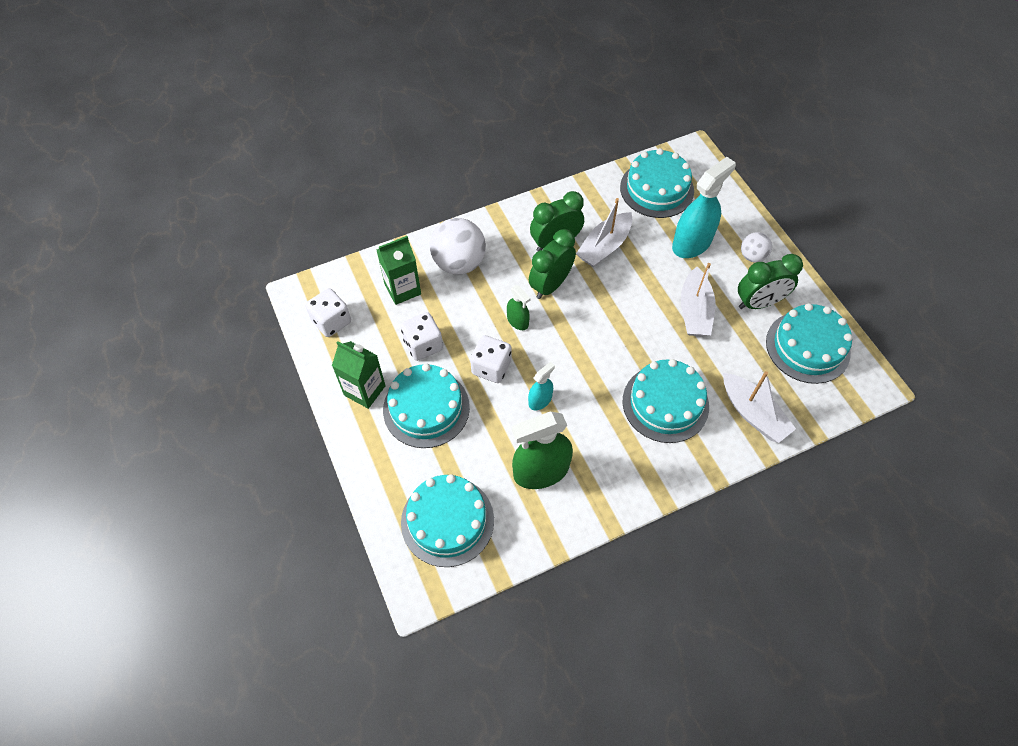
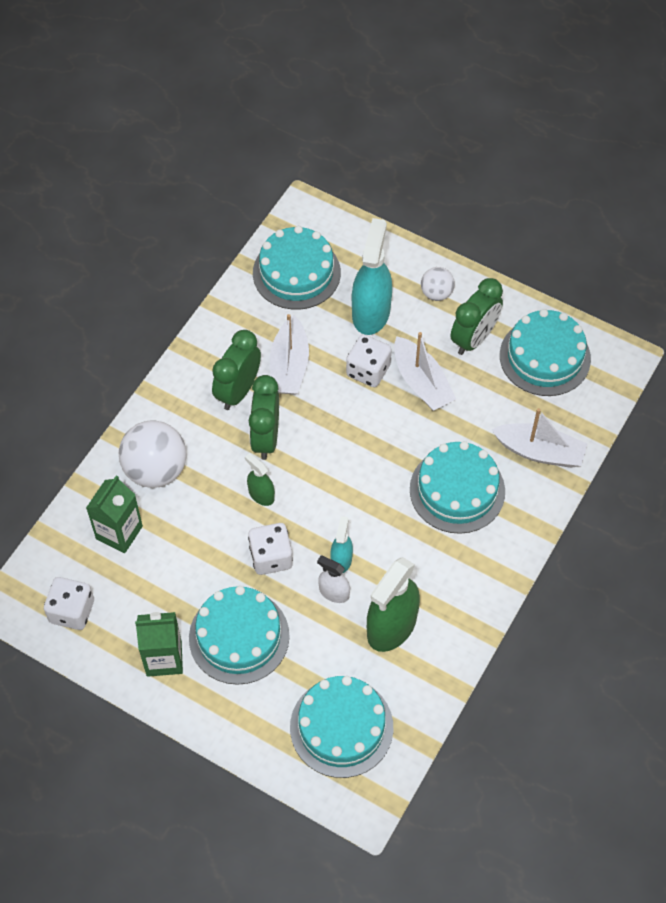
camera: 35 degrees left, 0 degrees up
white dice [401,312,443,361] -> white dice moved to [346,334,392,387]
green spray bottle [507,285,531,330] -> green spray bottle turned 150 degrees counterclockwise [245,453,275,506]
none -> white spray bottle [317,556,350,603]

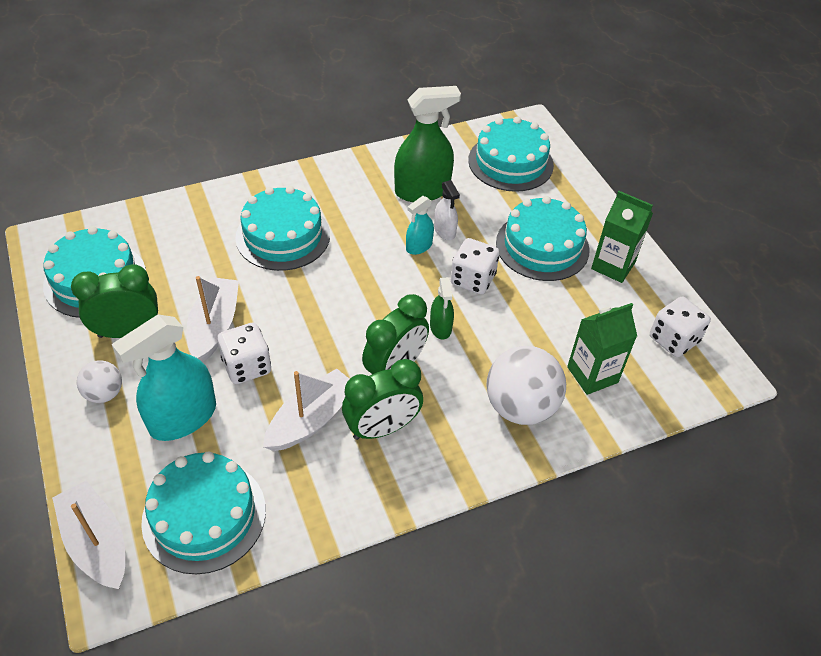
camera: 145 degrees left, 10 degrees down
white boat [491,408,587,468] -> white boat moved to [52,480,125,589]

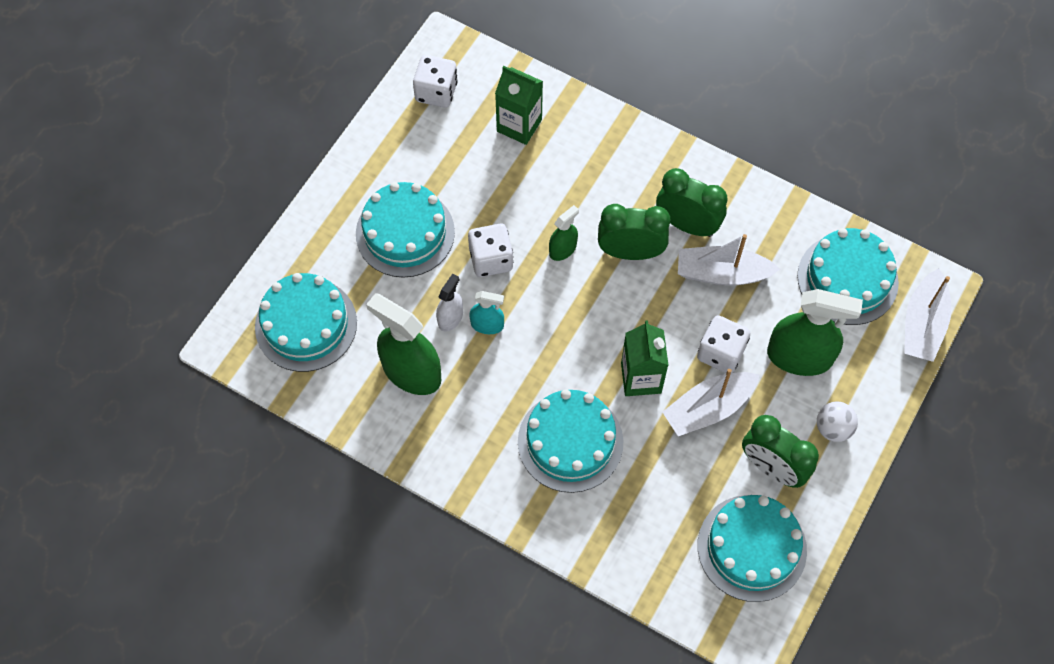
camera: 125 degrees left, 15 degrees up
turquoise spray bottle [112,315,216,441] -> green spray bottle [767,289,863,376]
white ball [486,346,566,425] -> none
green carton [591,191,653,283] -> green carton moved to [621,321,668,396]

